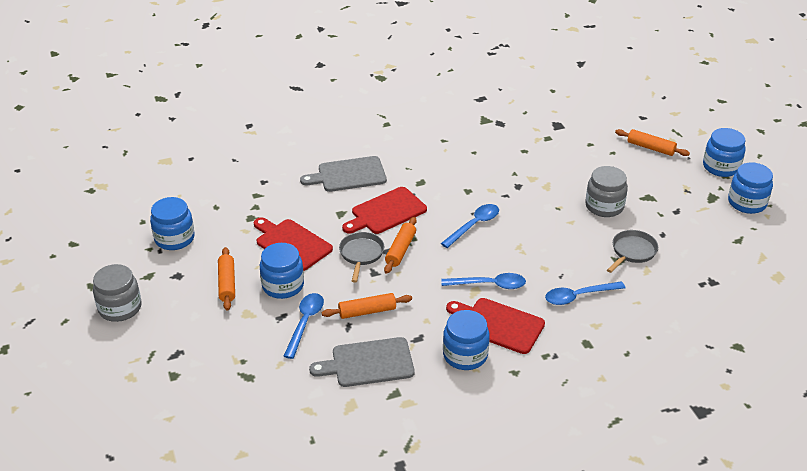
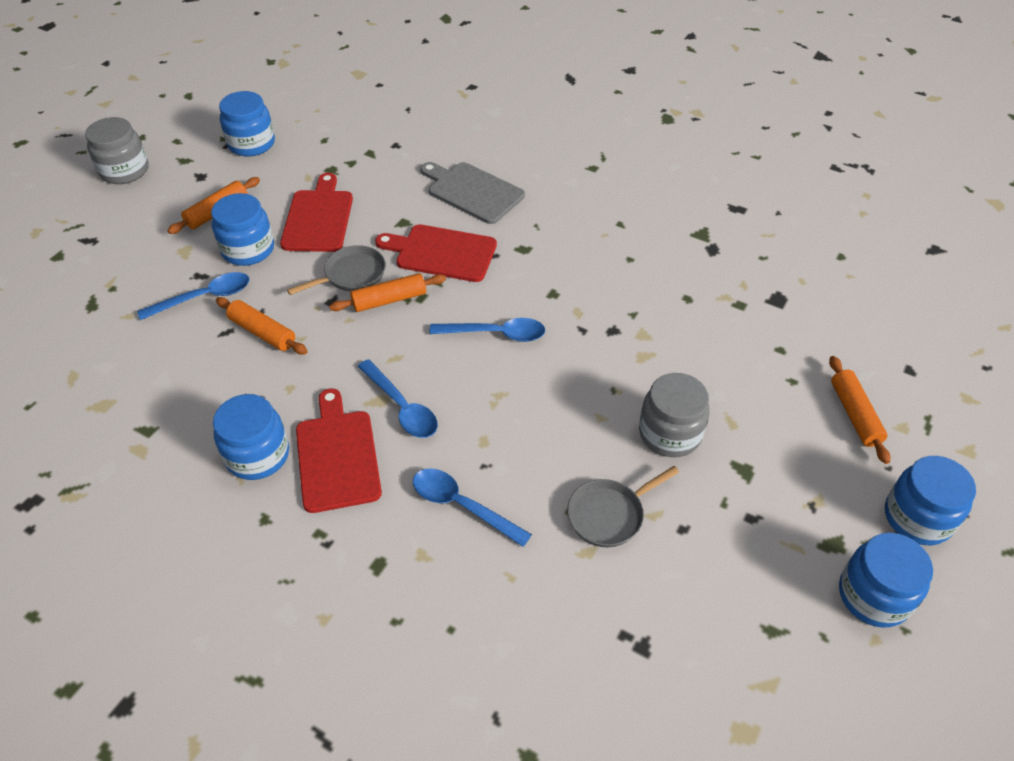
camera: 50 degrees right, 10 degrees up
grey cutting board [309,337,415,387] -> none
grey pan [607,230,658,273] -> grey pan turned 150 degrees clockwise [567,466,679,548]

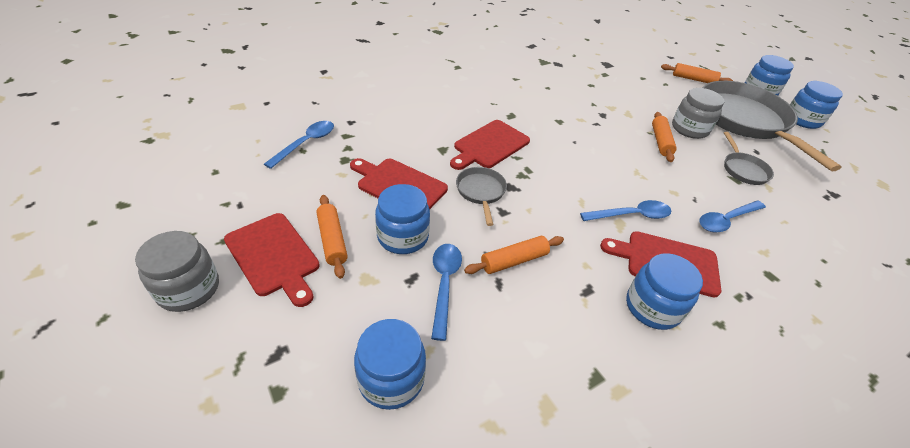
camera: 65 degrees left, 5 degrees down
blue jar [219,91,275,156] -> blue jar moved to [354,319,426,410]
orange rolling pin [329,273,446,312] -> orange rolling pin moved to [652,112,677,162]
grey cutting board [420,162,525,224] -> none
blue spoon [429,318,545,342] -> blue spoon moved to [264,121,334,169]
none -> red cutting board [224,213,320,307]
none -> grey pan [702,81,842,172]

